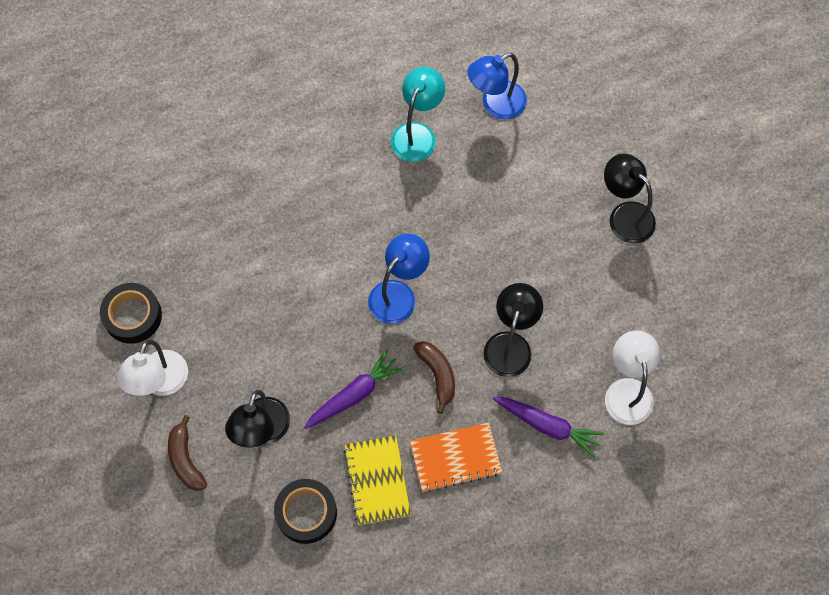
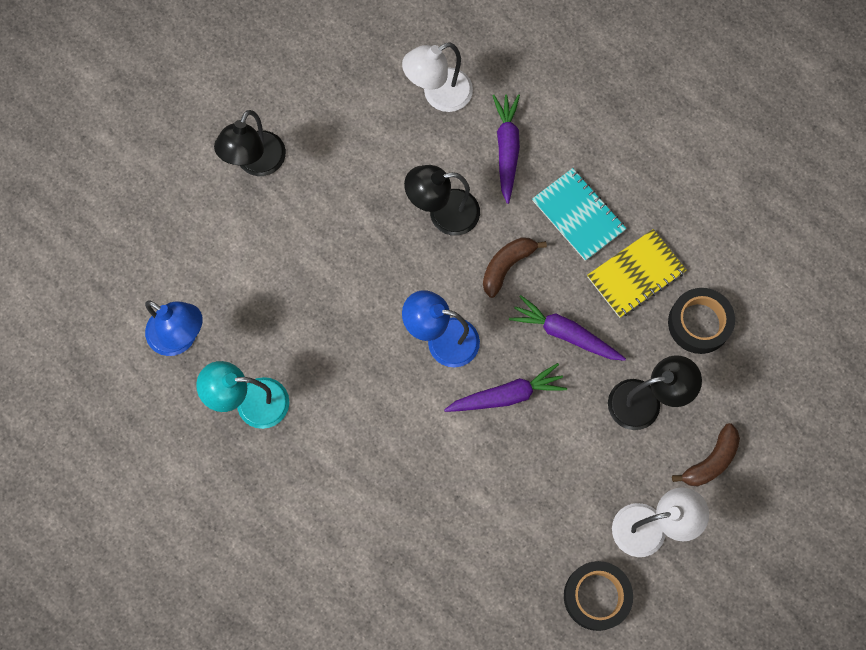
camera: 115 degrees left, 5 degrees up
orange notebook [410,422,502,492] -> turquoise notebook [532,168,627,261]
none -> purple carrot [444,363,567,412]

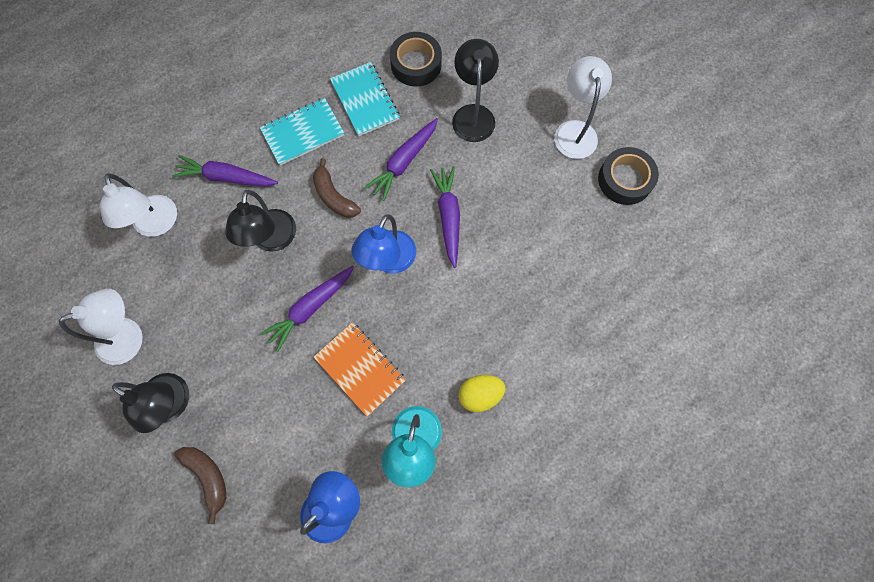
camera: 80 degrees left, 0 degrees up
yellow notebook [587,229,687,318] -> turquoise notebook [330,62,400,136]
brown banana [672,423,740,486] -> brown banana moved to [174,447,226,524]
none -> white lamp [59,289,143,365]
none -> purple carrot [260,266,354,352]
none -> orange notebook [314,322,406,416]
none -> yellow egg [458,375,506,412]

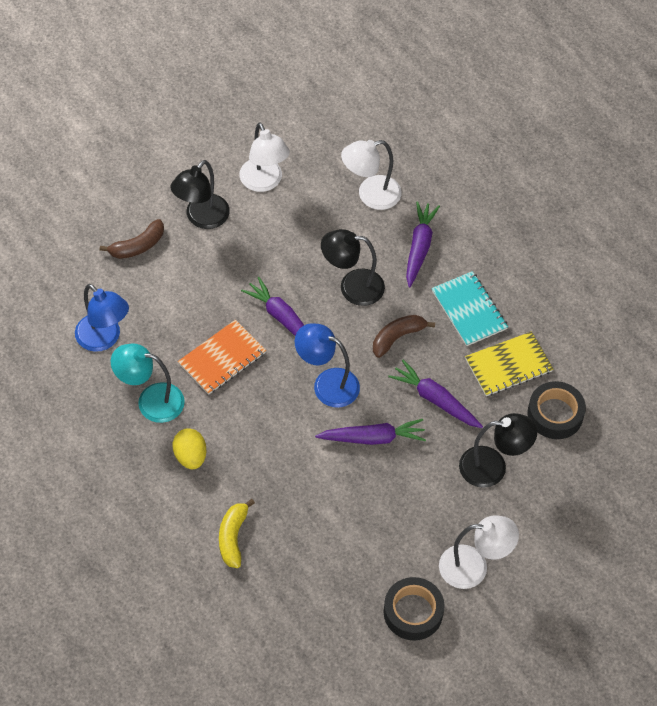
camera: 90 degrees right, 15 degrees down
turquoise notebook [330,62,400,136] -> yellow notebook [465,331,553,396]
none -> yellow banana [219,499,255,568]

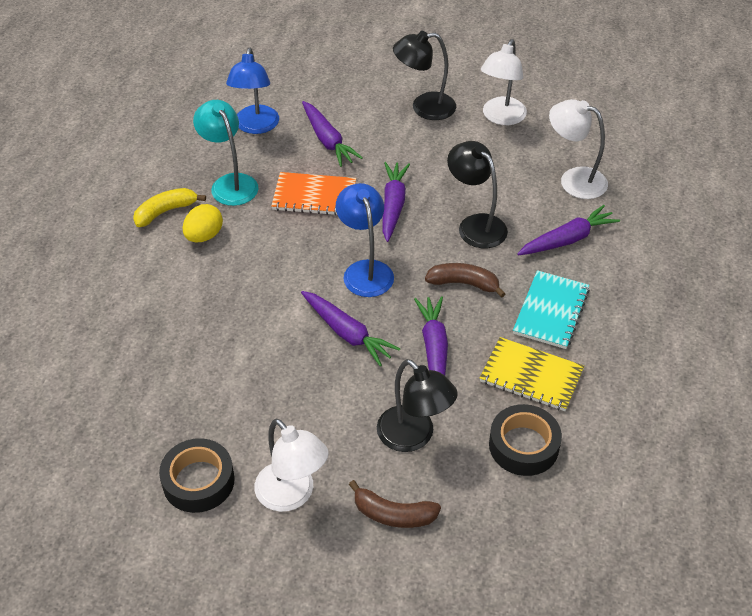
camera: 50 degrees right, 10 degrees down
brown banana [100,219,164,259] -> brown banana moved to [349,480,441,528]
yellow banana [219,499,255,568] -> yellow banana moved to [133,188,206,227]
none -> purple carrot [302,101,363,167]

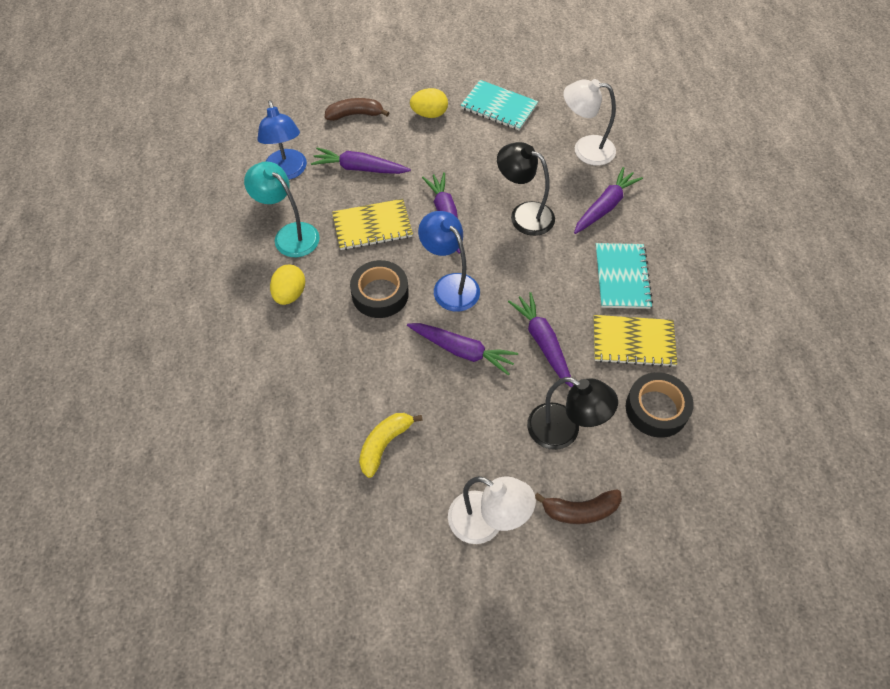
camera: 20 degrees left, 10 degrees up
yellow banana [133,188,206,227] -> yellow banana moved to [359,413,423,478]
black tape [159,438,235,513] -> black tape moved to [350,260,409,318]
orange notebook [271,172,356,216] -> yellow notebook [332,199,413,250]
purple carrot [302,101,363,167] -> purple carrot turned 150 degrees clockwise [311,148,411,174]
black lamp [393,31,456,120] -> yellow egg [410,88,448,118]
brown banana [425,263,506,298] -> brown banana moved to [325,98,389,121]
white lamp [481,39,527,125] -> turquoise notebook [461,80,538,130]

